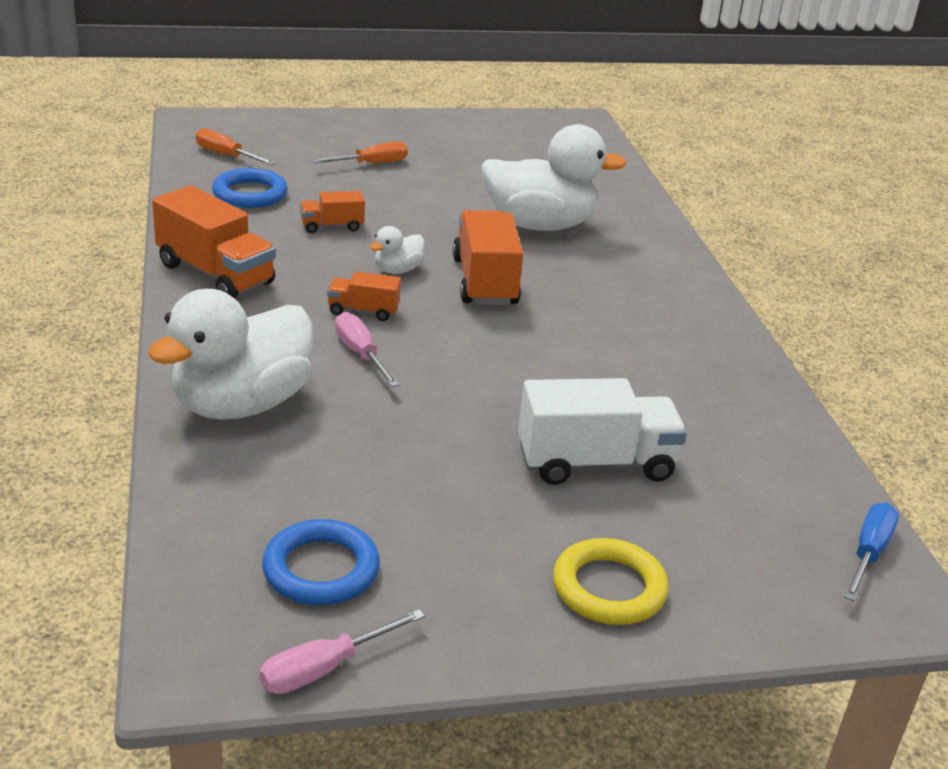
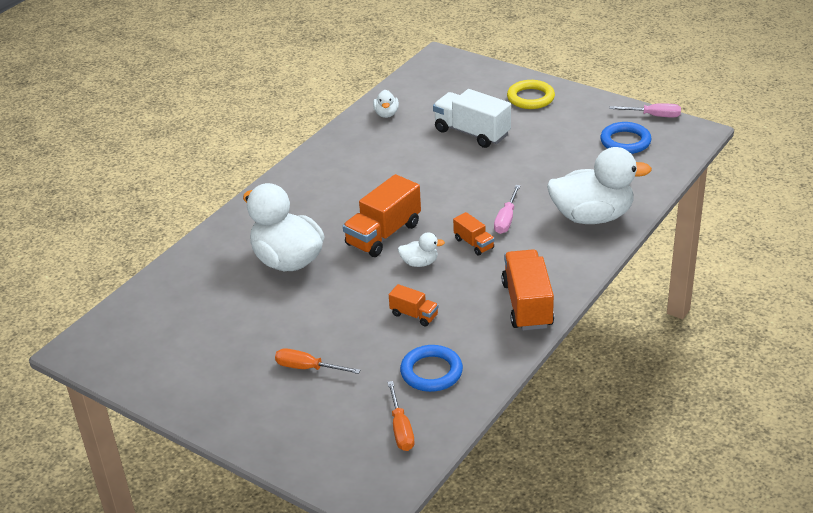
camera: 130 degrees left, 5 degrees up
blue screwdriver [844,503,899,601] -> none
none -> white duck [373,90,399,118]

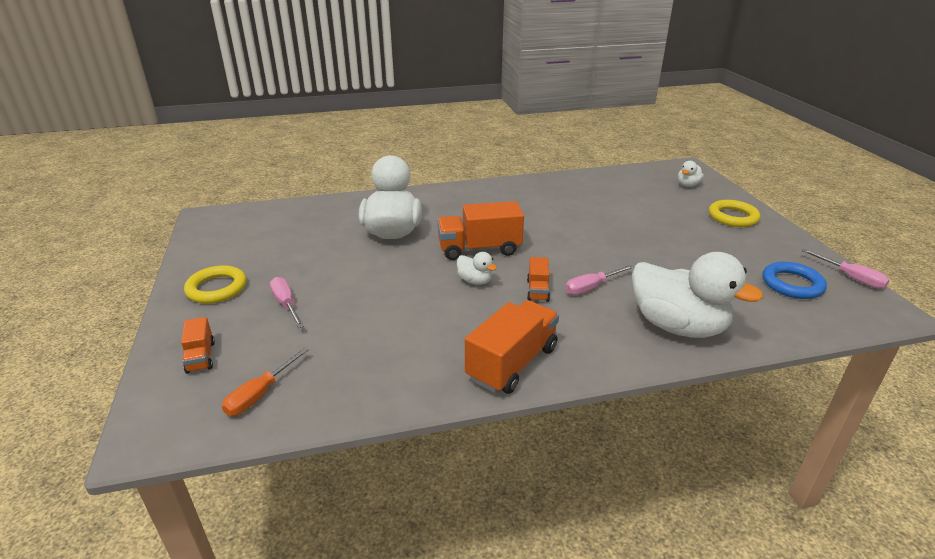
camera: 40 degrees right, 5 degrees down
orange screwdriver [275,348,360,374] -> pink screwdriver [270,277,304,328]
white duck [373,90,399,118] -> white duck moved to [678,161,704,187]
orange truck [389,284,439,327] -> orange truck moved to [181,317,215,374]
blue ring [400,345,463,392] -> none
white truck [433,89,511,148] -> none
none -> yellow ring [184,265,246,303]

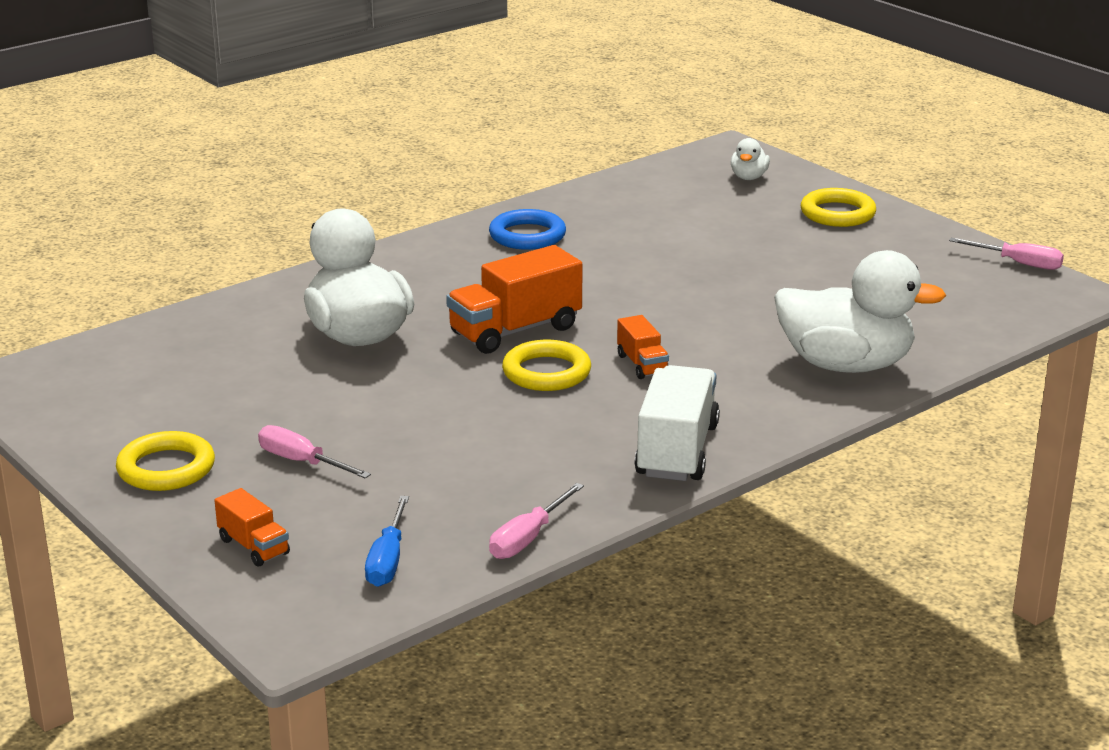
camera: 25 degrees left, 5 degrees down
orange screwdriver [222,348,308,416] -> blue screwdriver [365,496,409,587]
white duck [457,252,497,285] -> yellow ring [502,340,591,391]
orange truck [465,300,559,394] -> white truck [634,365,720,481]
pink screwdriver [565,265,634,295] -> pink screwdriver moved to [489,483,584,559]
blue ring [762,262,827,299] -> blue ring moved to [489,209,566,250]

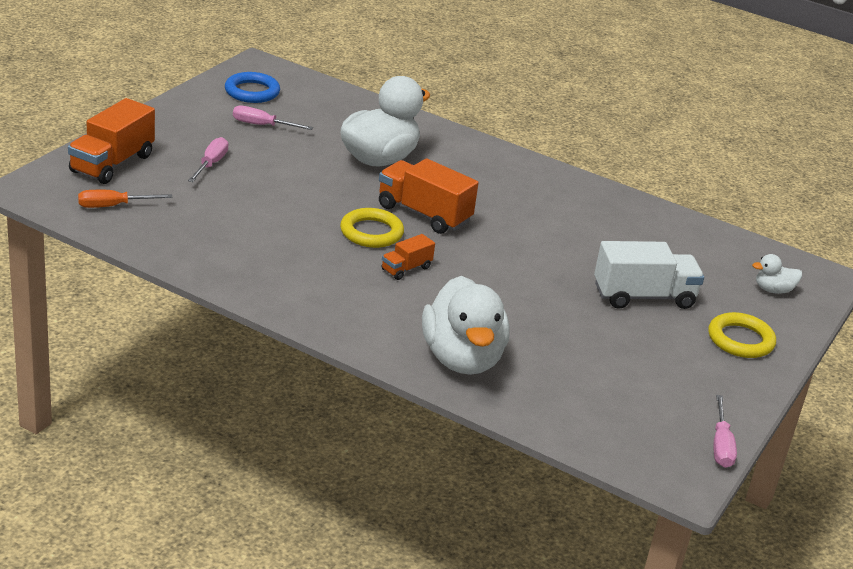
camera: 65 degrees right, 5 degrees up
yellow ring [116,431,215,491] -> none
orange truck [214,488,290,567] -> orange truck [68,98,155,184], size x1.91
blue screwdriver [365,496,409,587] -> orange screwdriver [78,190,173,208]
blue ring [489,209,566,250] -> blue ring moved to [225,72,280,103]
pink screwdriver [489,483,584,559] -> pink screwdriver moved to [233,105,313,130]
white truck [634,365,720,481] -> white truck moved to [594,241,704,309]

